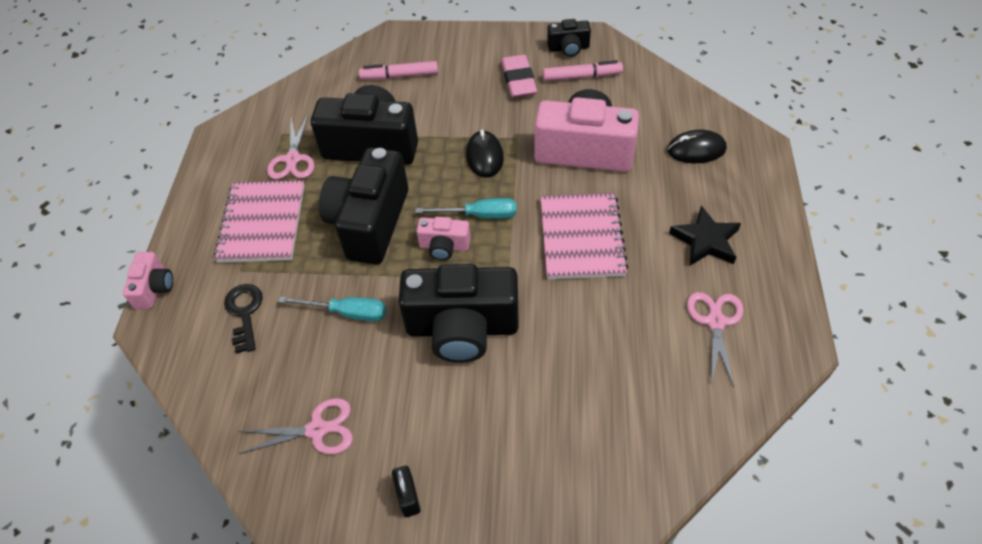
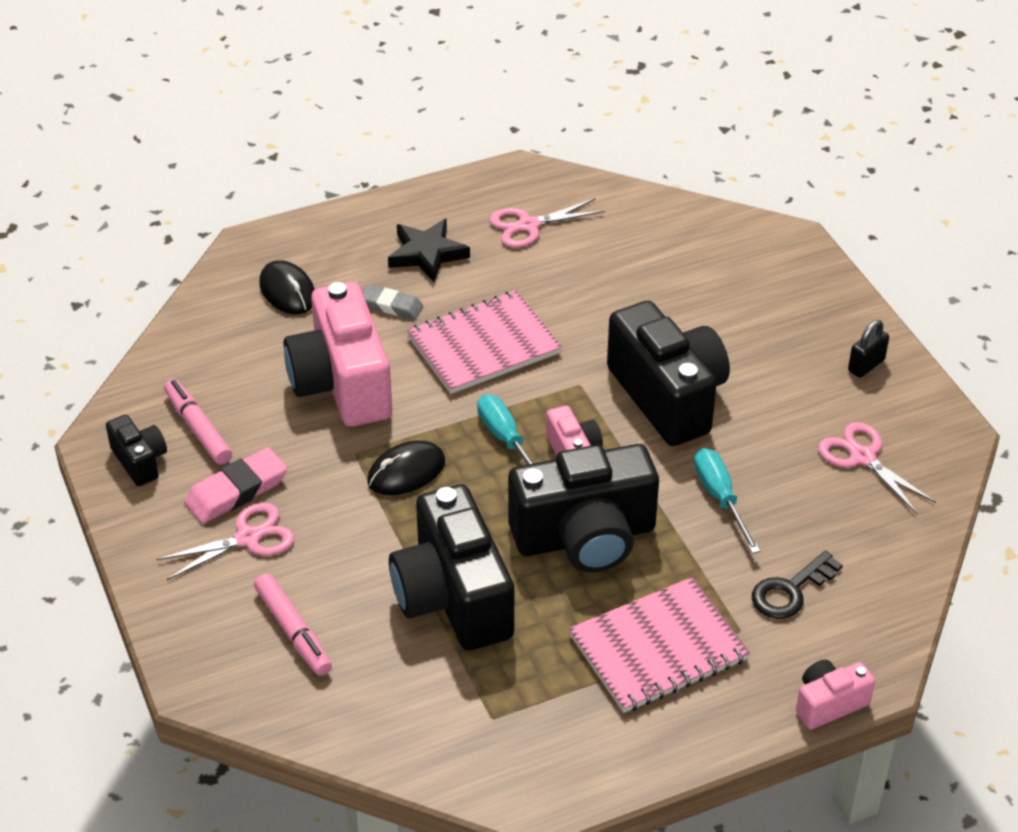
camera: 120 degrees left, 10 degrees down
pink scissors [267,115,315,179] -> pink scissors moved to [156,503,294,580]
none -> grey eraser [363,285,423,319]

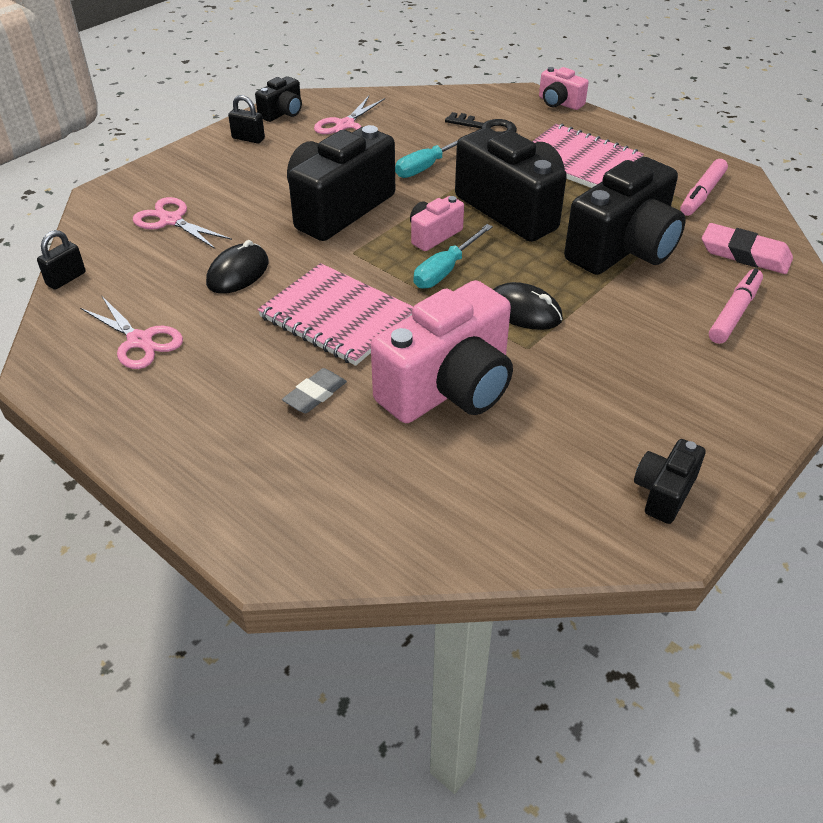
camera: 115 degrees left, 0 degrees up
pink scissors [156,503,294,580] -> pink scissors moved to [133,197,232,249]
pink marker [164,379,232,465] -> pink marker moved to [680,159,728,216]
pink eraser [184,448,287,524] -> pink eraser moved to [702,223,793,274]
black mouse [259,260,315,314] -> black mouse moved to [206,240,268,294]
grey eraser [363,285,423,319] -> grey eraser turned 45 degrees clockwise [282,368,347,413]
black star [388,219,470,282] -> none
none -> black padlock [37,230,85,290]
none -> black camera [255,76,302,122]

